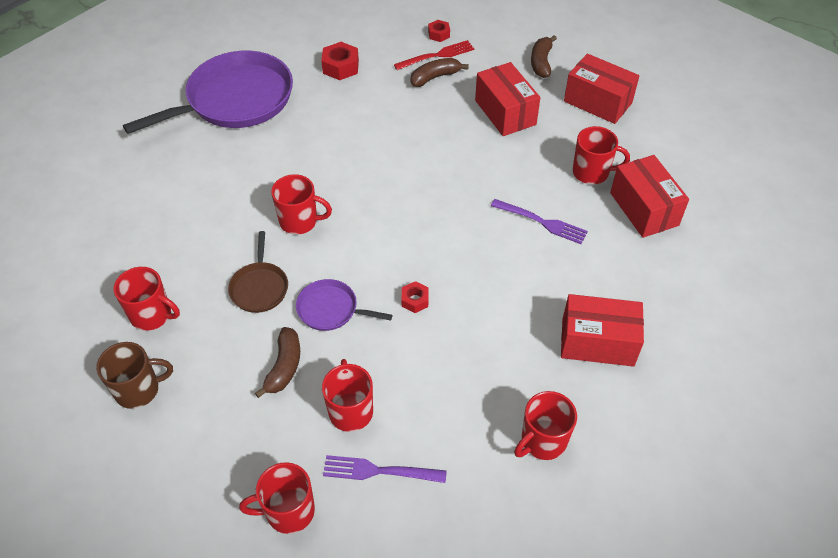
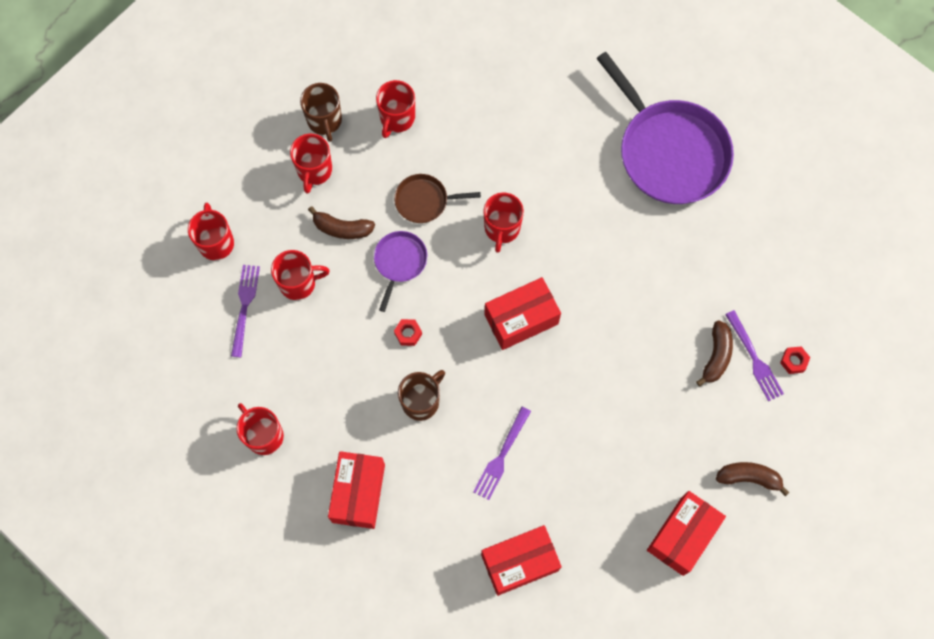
camera: 90 degrees right, 20 degrees up
red nut [321,42,359,80] -> none
red fork [394,40,474,70] -> purple fork [725,310,784,401]
brown banana [411,58,469,87] -> brown banana turned 45 degrees clockwise [696,320,733,386]
red box [475,62,541,136] -> red box moved to [484,277,561,350]
red mug [572,126,630,184] -> red mug moved to [290,134,333,193]
none -> brown mug [398,370,445,421]

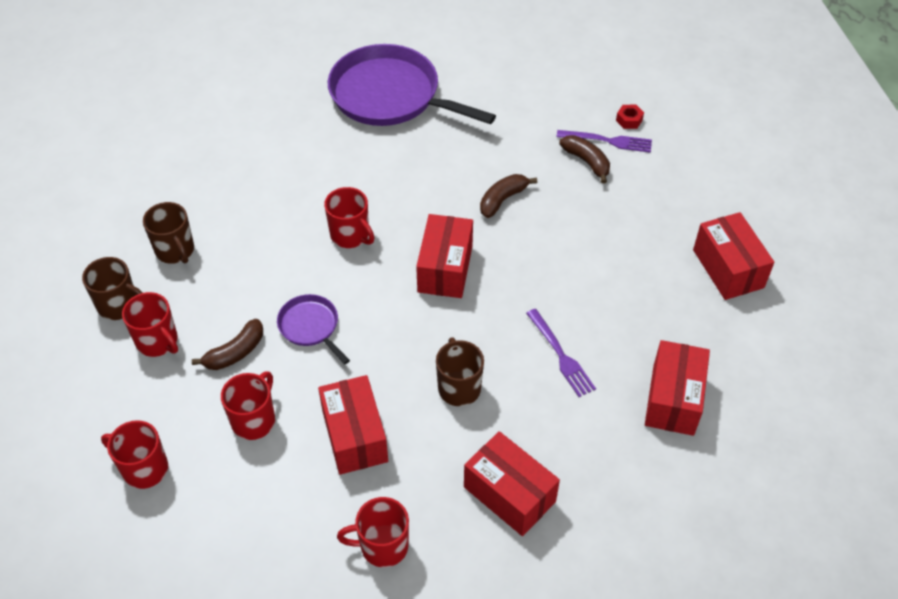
camera: 55 degrees left, 20 degrees down
purple fork [231,265,260,357] -> none
red mug [376,80,415,138] -> brown mug [143,202,194,264]
brown pan [394,174,481,223] -> none
red nut [394,319,422,346] -> none
purple pan [596,52,734,204] -> purple pan turned 150 degrees counterclockwise [328,44,496,126]
brown banana [716,462,789,496] -> brown banana moved to [480,174,537,218]
none -> red box [318,375,388,475]

